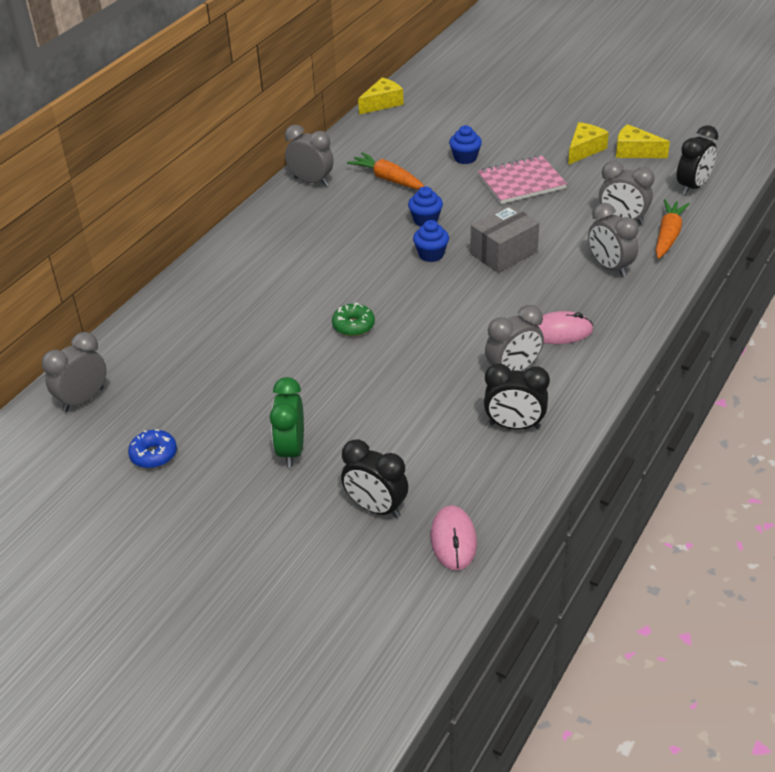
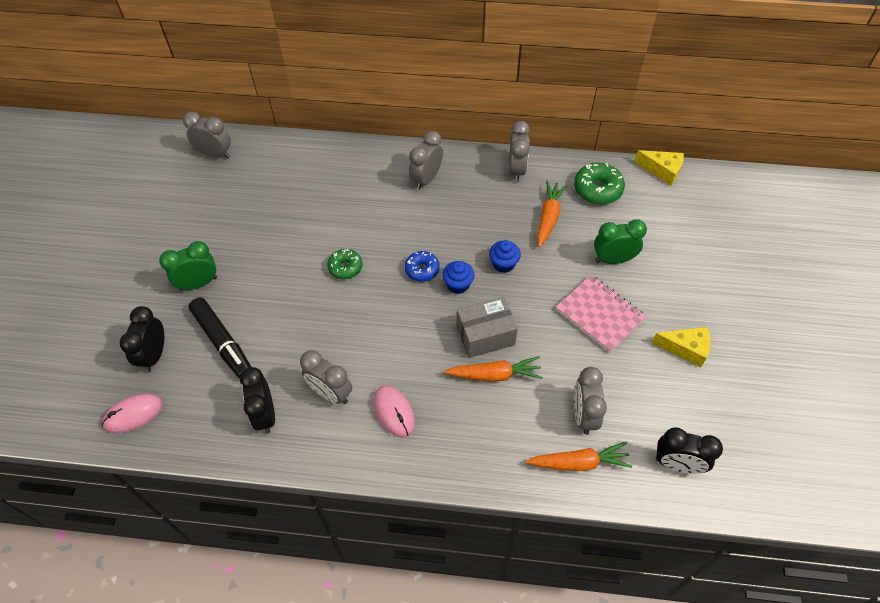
camera: 65 degrees right, 15 degrees up
blue donut [128,429,177,468] -> blue donut moved to [405,251,440,282]
blue cupcake [449,125,482,164] -> green clock [594,219,647,264]
grey box [470,205,539,273] -> grey box turned 45 degrees counterclockwise [457,297,518,358]
grey clock [588,203,639,277] -> grey clock moved to [409,131,443,190]
yellow cheese [616,124,670,158] -> none
none -> black marker [189,297,251,379]
none -> orange carrot [444,356,543,382]
none -> green donut [574,163,625,205]

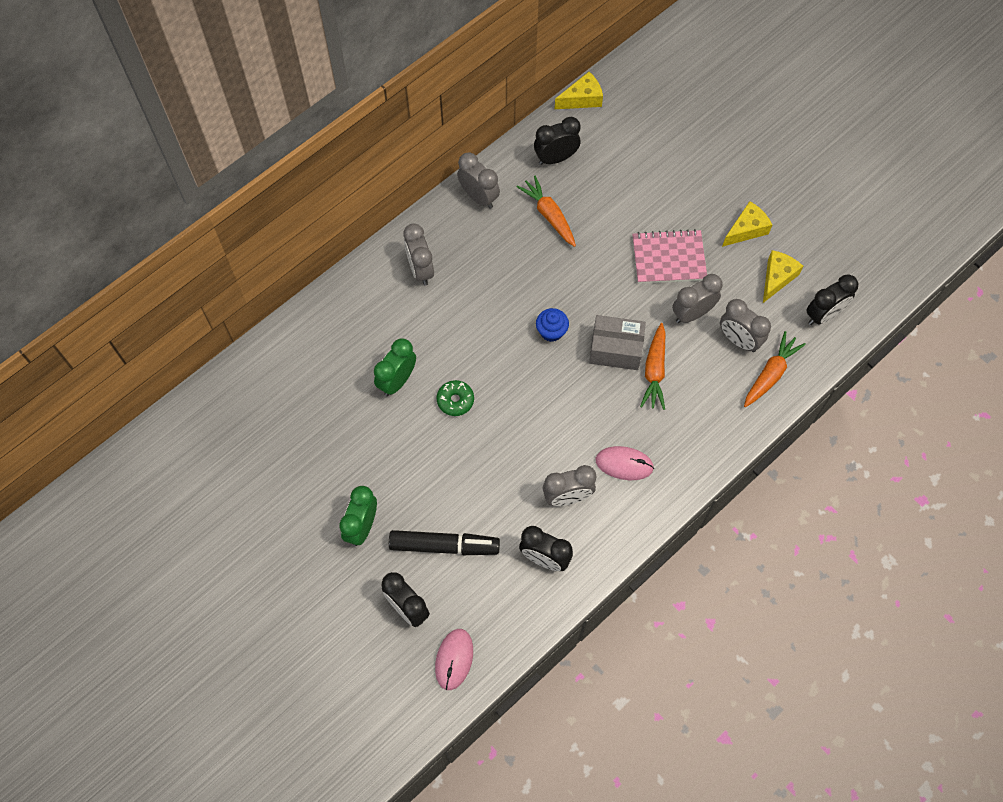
camera: 50 degrees left, 10 degrees up
grey clock [183,112,231,159] -> grey clock moved to [672,274,723,323]
blue donut [405,251,440,282] -> none
orange carrot [444,356,543,382] -> orange carrot turned 150 degrees clockwise [640,323,665,410]
grey box [457,297,518,358] -> grey box turned 75 degrees clockwise [589,315,646,370]
blue cupcake [489,240,521,273] -> none
green donut [574,163,625,205] -> black clock [534,117,581,165]
green clock [594,219,647,264] -> green clock moved to [374,338,416,396]
none -> yellow cheese [763,250,803,303]

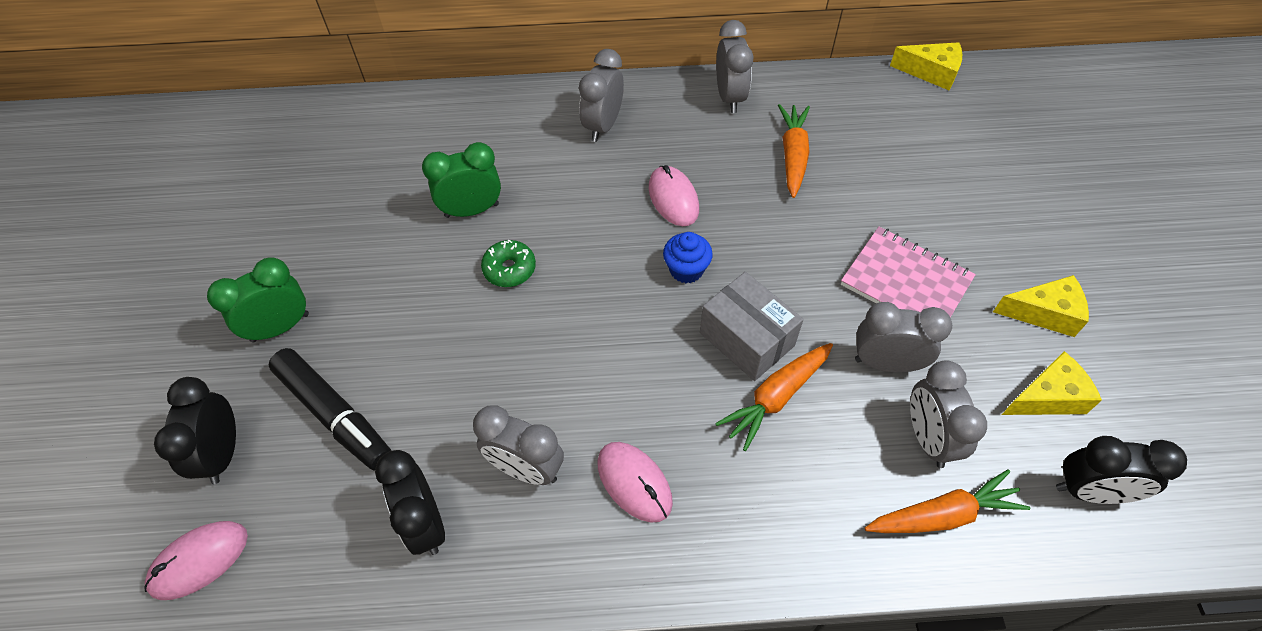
camera: 40 degrees right, 10 degrees down
black clock [534,117,581,165] -> none
none -> pink mouse [649,165,699,226]

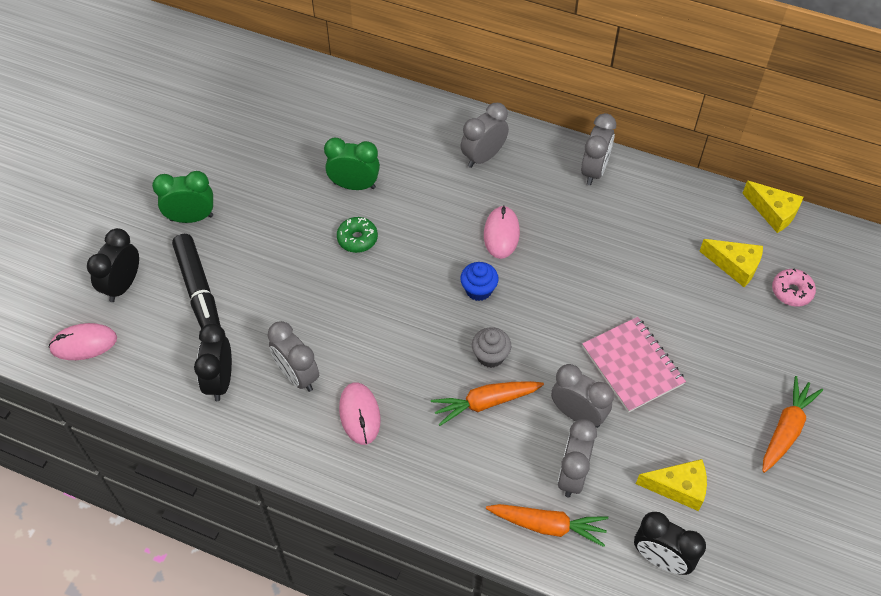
camera: 25 degrees right, 0 degrees up
grey box [700,272,803,381] -> grey cupcake [472,327,511,368]
orange carrot [778,104,810,198] -> orange carrot moved to [762,376,823,473]
yellow cheese [993,275,1089,337] -> yellow cheese moved to [699,239,763,287]
none -> pink donut [772,269,816,307]

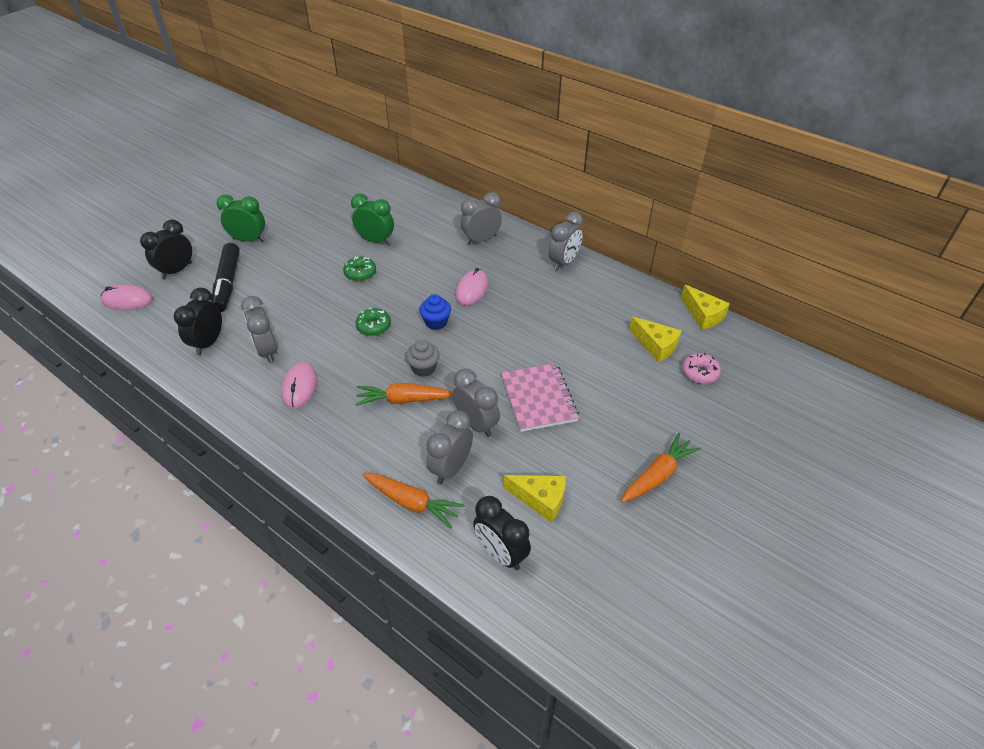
camera: 15 degrees right, 10 degrees down
none -> green donut [355,308,391,336]

